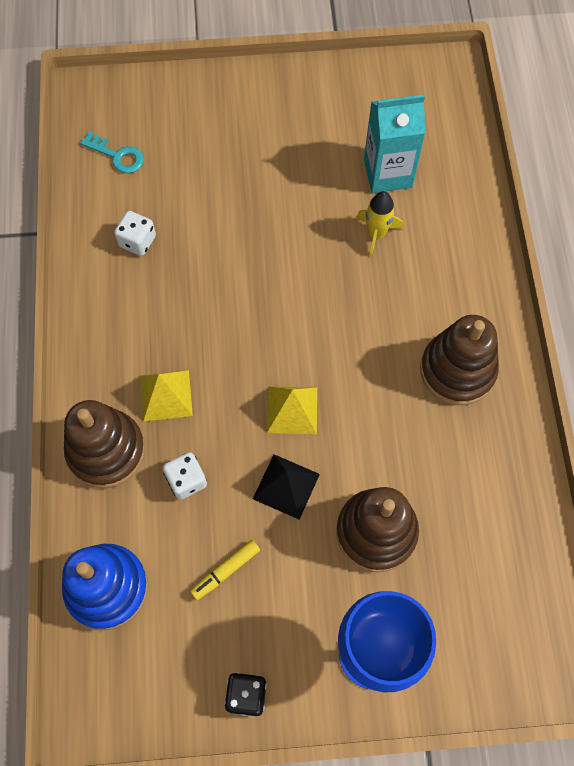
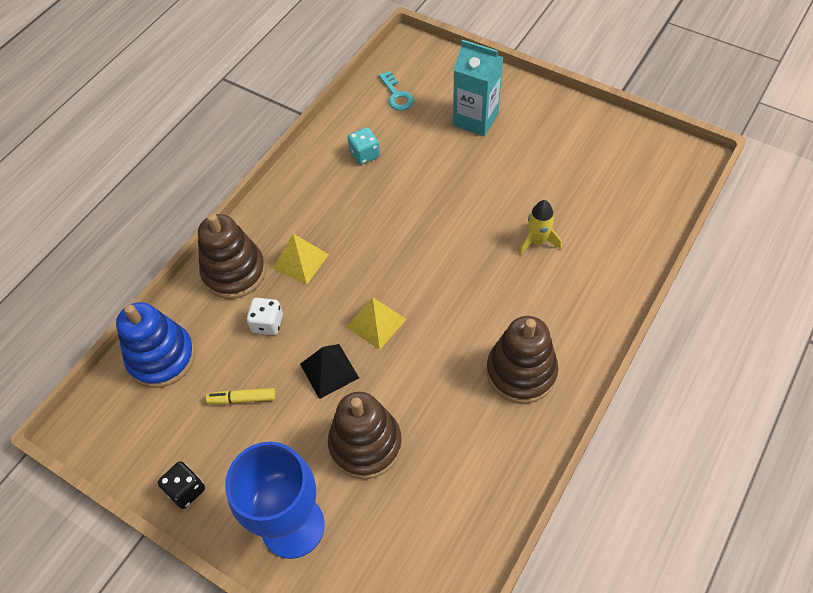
camera: 40 degrees right, 10 degrees down
white dice [114,211,156,256] -> turquoise dice [347,127,380,165]
turquoise carton [364,95,426,193] -> turquoise carton moved to [453,40,503,136]

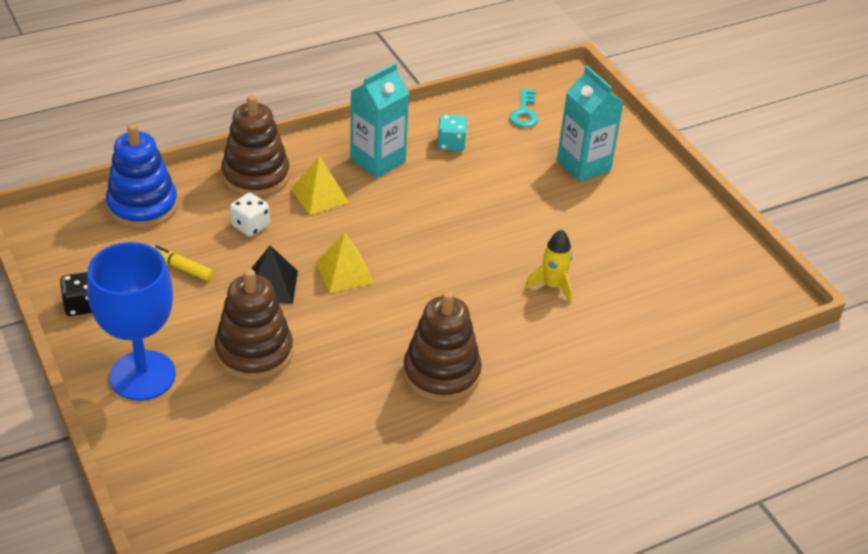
camera: 25 degrees right, 15 degrees down
none -> turquoise carton [350,63,410,178]

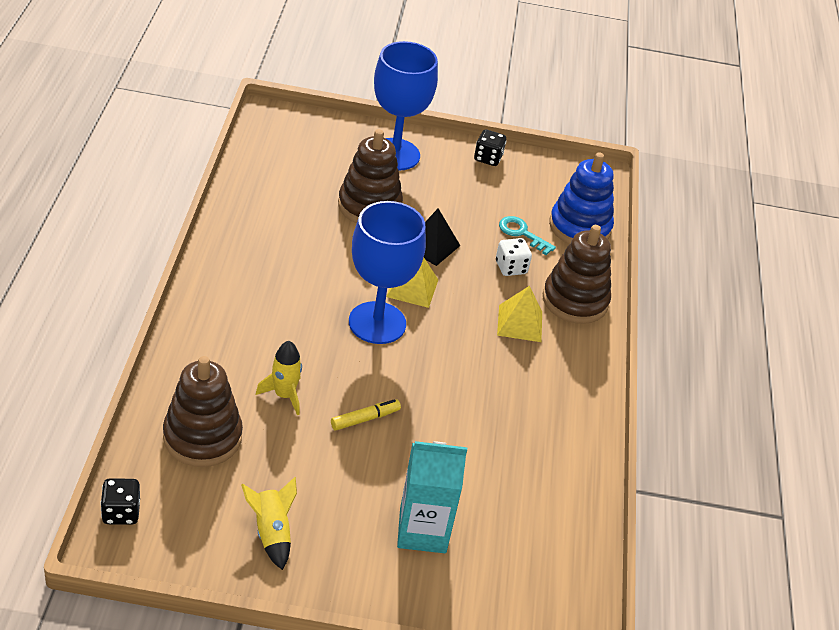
camera: 120 degrees right, 0 degrees up
yellow marker [152,245,213,281] -> yellow marker moved to [331,399,401,431]
turquoise carton [350,63,410,178] -> none
brown stacking toy [403,291,482,403] -> brown stacking toy moved to [163,356,243,467]
turquoise dice [437,115,467,151] -> none
turquoise key [510,88,538,127] -> turquoise key moved to [499,216,556,255]
none -> black dice [100,478,140,525]
none -> yellow rocket [241,477,297,570]
none -> blue goblet [349,201,426,344]

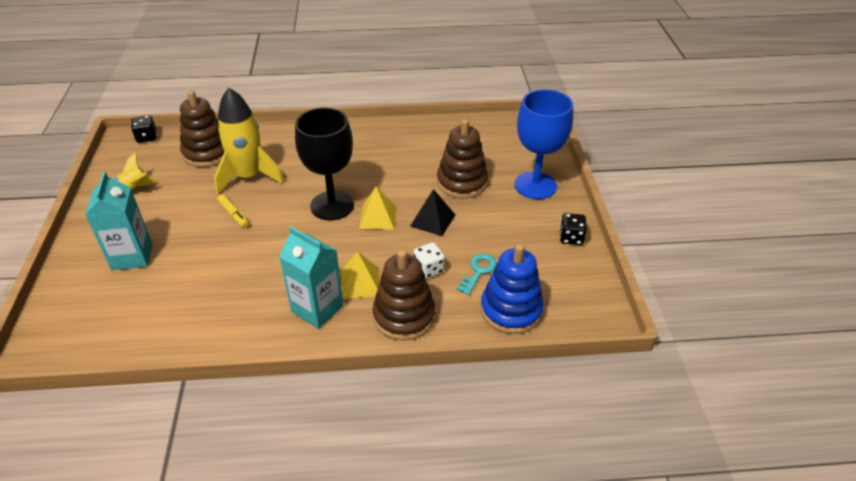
camera: 85 degrees right, 0 degrees up
yellow rocket [256,341,302,415] -> yellow rocket [214,88,284,194], size x1.93
blue goblet [349,201,426,344] -> black goblet [295,108,354,220]
none -> turquoise carton [279,227,344,329]

